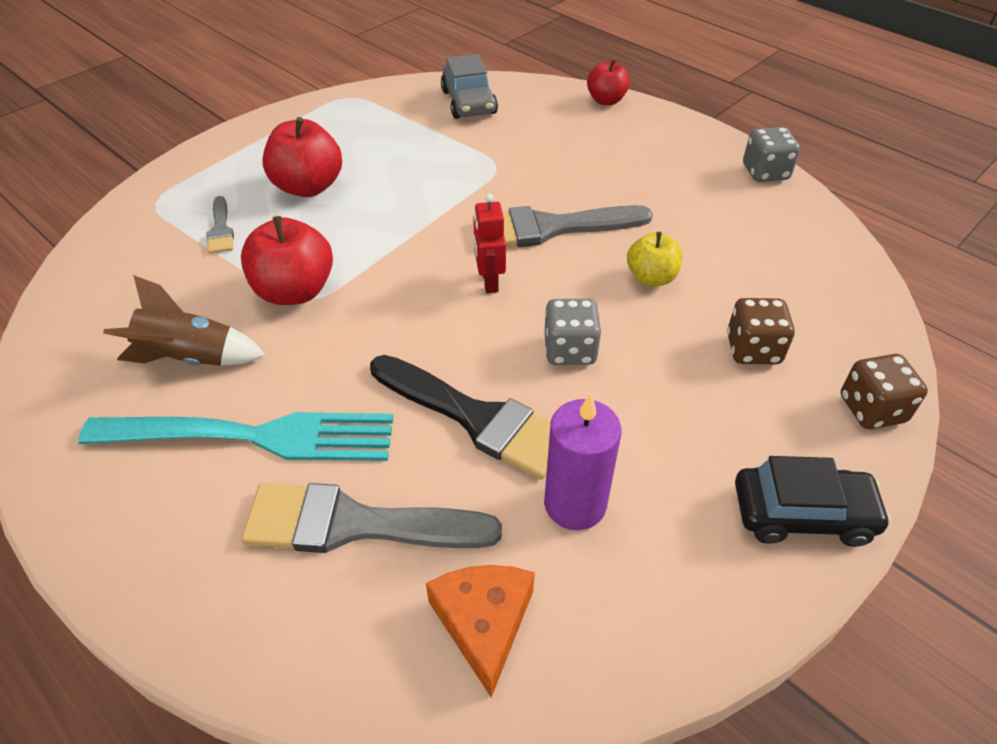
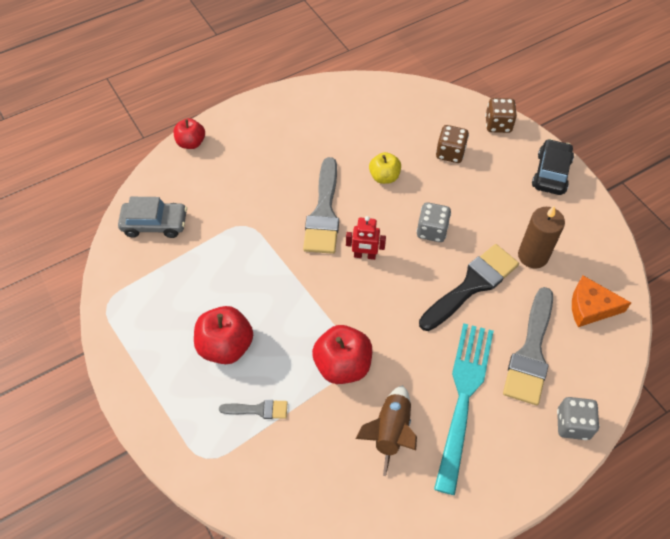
camera: 75 degrees left, 10 degrees up
purple candle [544,393,621,530] -> brown candle [518,205,565,269]
grey dice [743,127,800,182] -> grey dice moved to [557,397,599,440]

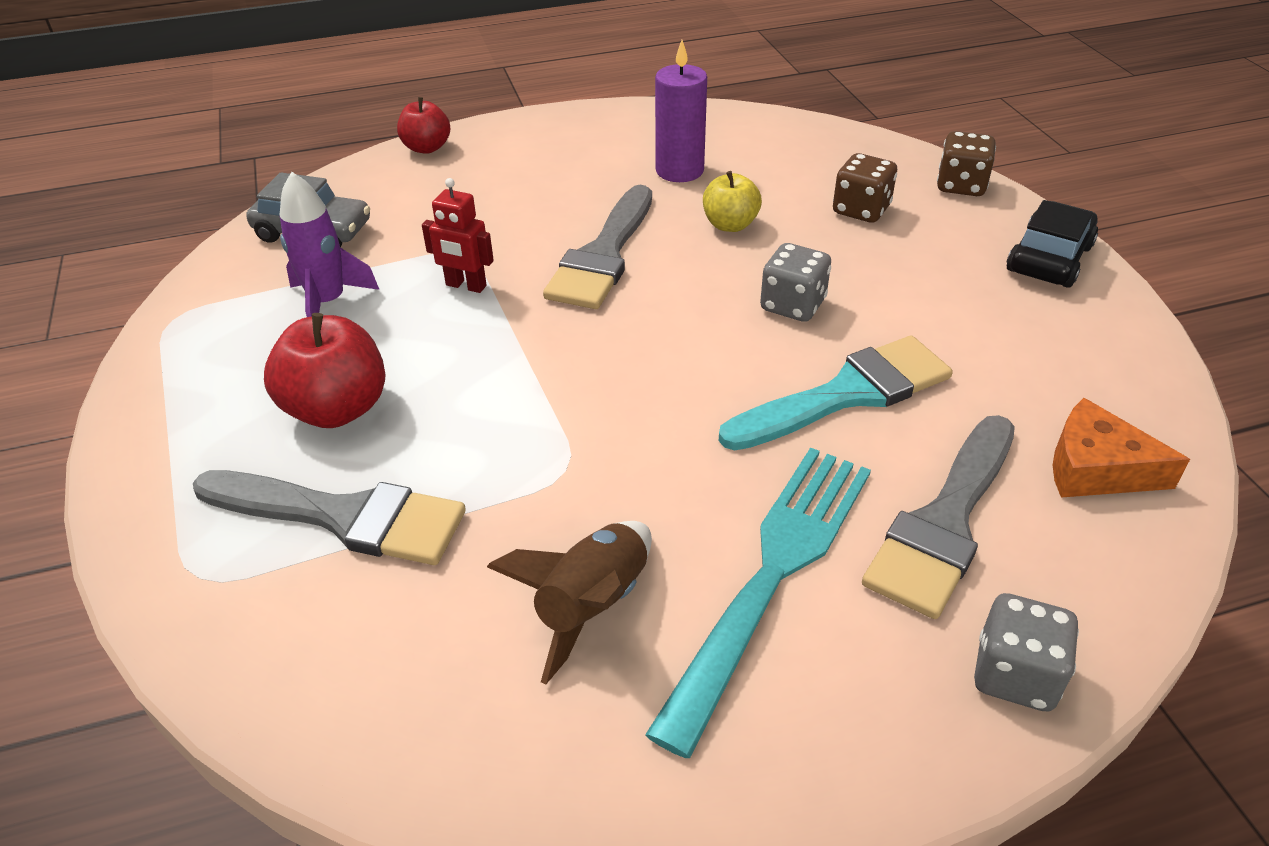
camera: 15 degrees right, 15 degrees down
grey brush [219,400,288,419] -> grey brush [193,470,466,565], size x2.01
red apple [312,325,372,384] -> none
red robot [346,216,386,260] -> red robot moved to [422,178,494,293]
black brush [419,244,519,331] -> turquoise brush [719,336,953,450]
brown candle [518,205,565,269] -> none
none -> purple rocket [280,172,379,317]
none -> purple candle [655,40,707,182]

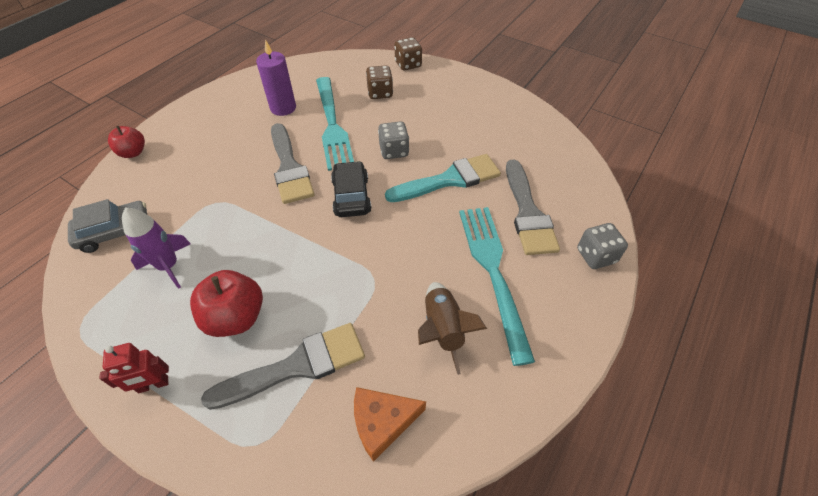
camera: 40 degrees left, 10 degrees up
red robot [422,178,494,293] -> red robot moved to [99,343,169,393]
yellow apple [703,171,762,232] -> turquoise fork [316,77,354,171]
turquoise brush [719,336,953,450] -> turquoise brush turned 45 degrees clockwise [385,154,501,202]
black car [1007,200,1098,288] -> black car moved to [331,161,372,217]
orange cheese [1053,398,1190,498] -> orange cheese moved to [354,387,426,462]

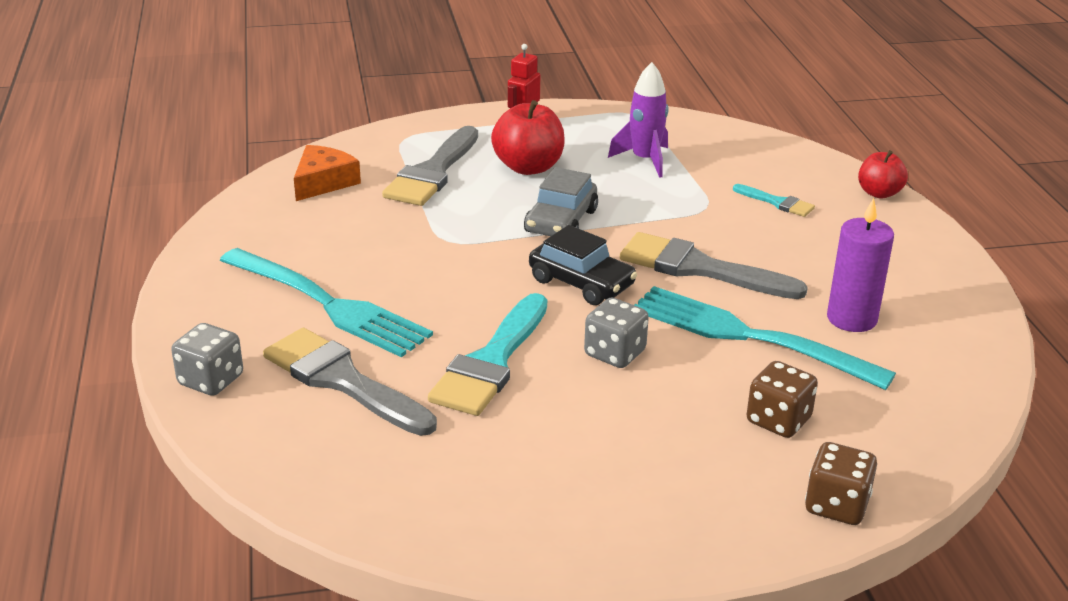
camera: 135 degrees right, 20 degrees down
grey car [68,199,147,253] -> grey car moved to [524,167,598,236]
brown rocket [418,282,487,375] -> none
none -> turquoise brush [733,184,815,217]

